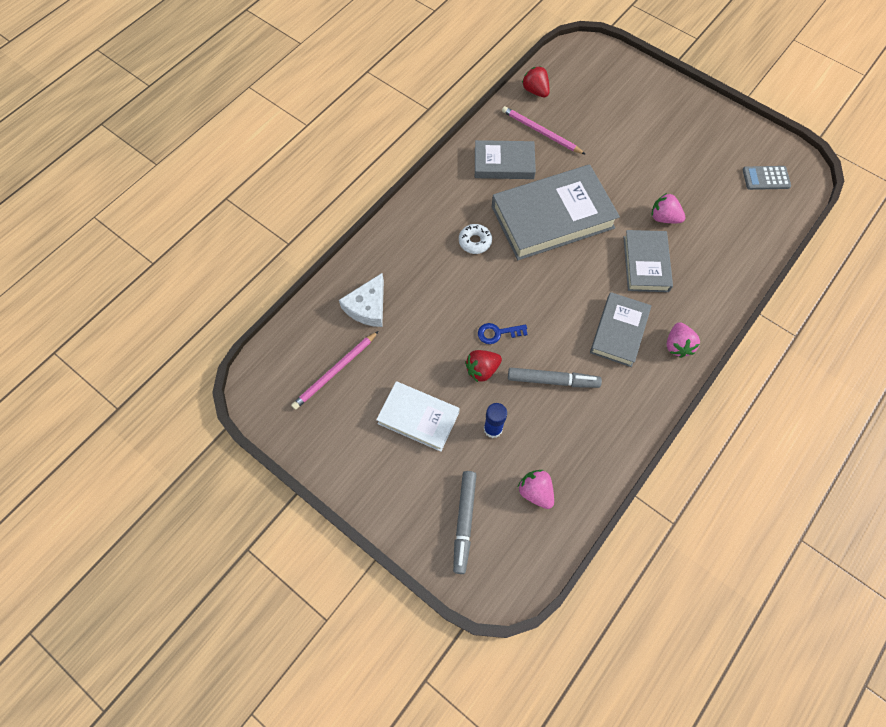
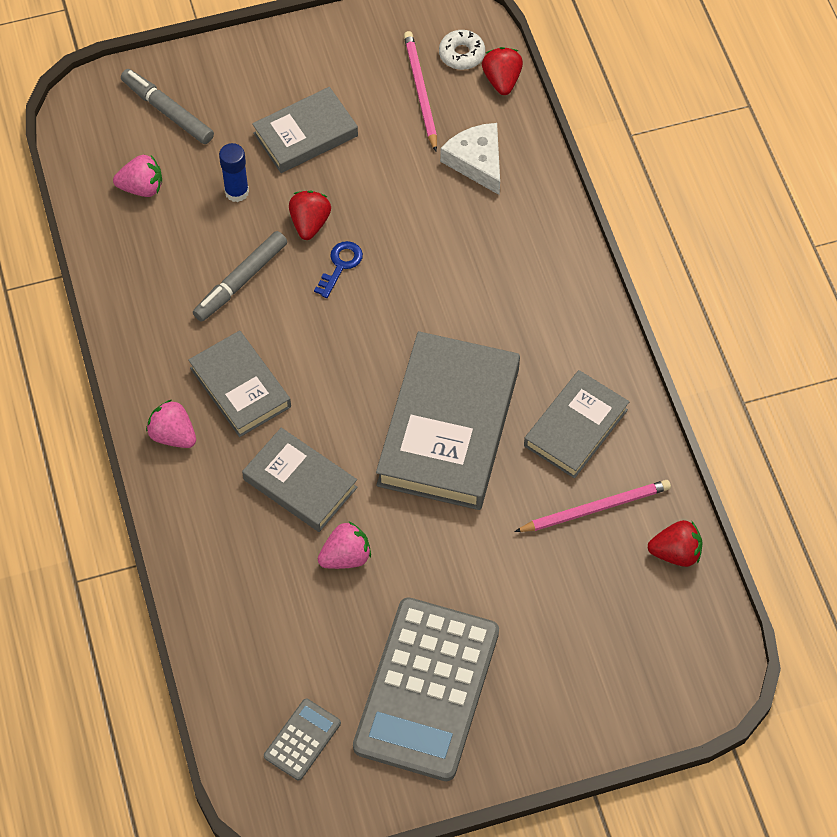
camera: 125 degrees right, 5 degrees down
white book [376,381,460,452] -> grey book [252,87,358,173]
white donut [459,224,492,254] -> white donut moved to [439,30,485,70]
none -> grey calculator [353,597,499,781]
none -> red strawberry [482,47,523,95]

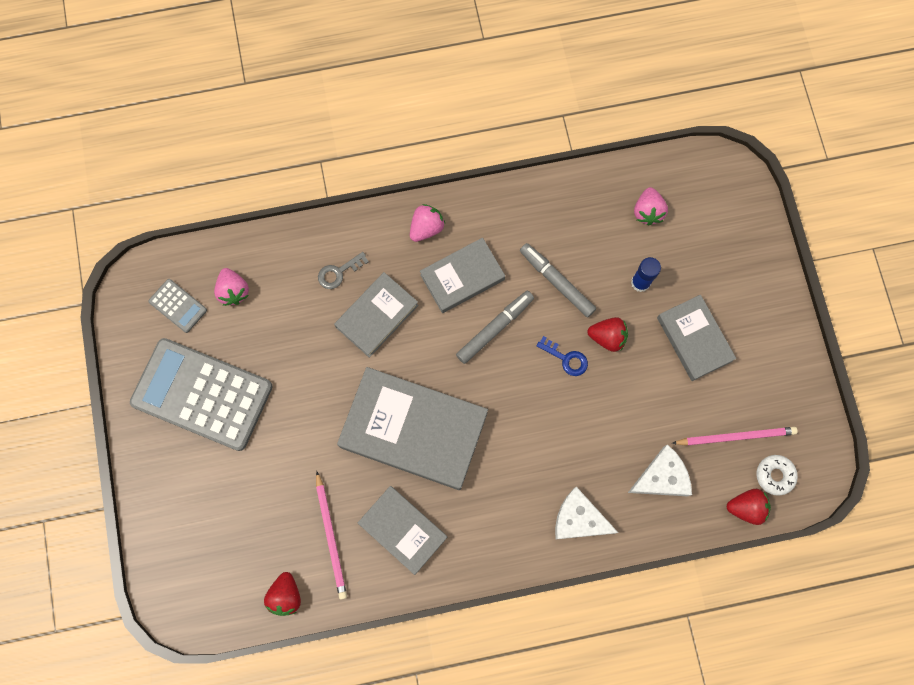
camera: 95 degrees right, 15 degrees up
grey marker [121,69,214,144] -> grey marker moved to [456,291,534,364]
pink strawberry [318,522,371,569] -> pink strawberry moved to [214,268,249,306]
none -> grey key [318,252,369,289]
none -> white cheese [555,487,618,539]

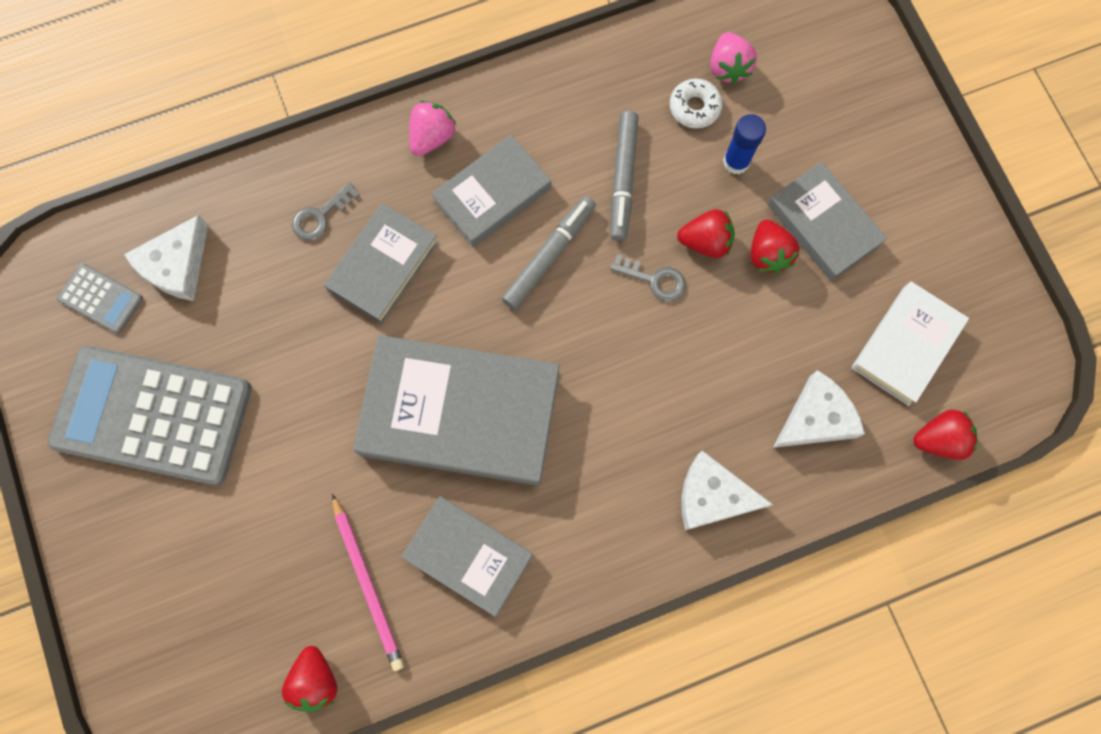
camera: 10 degrees left, 0 degrees up
pink strawberry [214,268,249,306] -> white cheese [124,215,208,301]
grey marker [520,243,596,318] -> grey marker turned 120 degrees counterclockwise [610,111,639,241]
blue key [536,336,588,376] -> grey key [610,254,686,301]
pink pencil [672,427,798,446] -> white book [852,282,969,406]
white donut [757,455,798,496] -> white donut moved to [670,78,723,129]
none -> red strawberry [751,220,799,274]

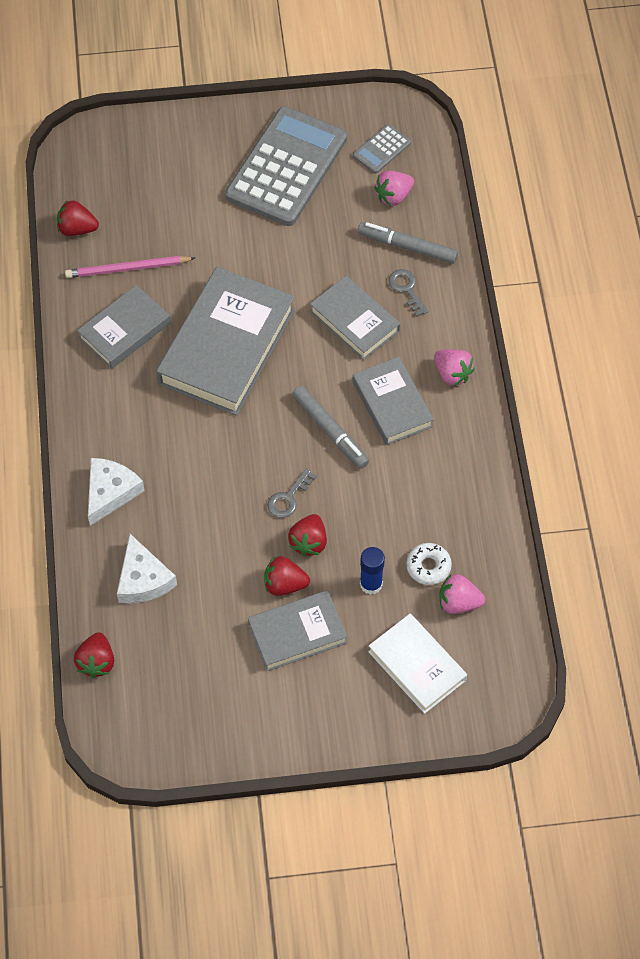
camera: 105 degrees right, 15 degrees down
white cheese [124,215,208,301] -> pink strawberry [374,171,414,206]
grey marker [610,111,639,241] -> grey marker moved to [358,222,458,264]
white book [852,282,969,406] -> white book moved to [368,614,467,714]

